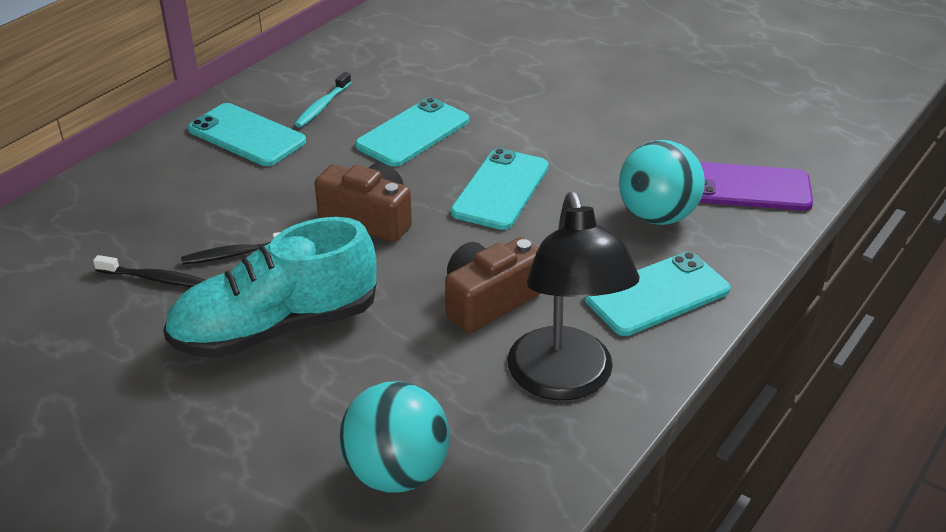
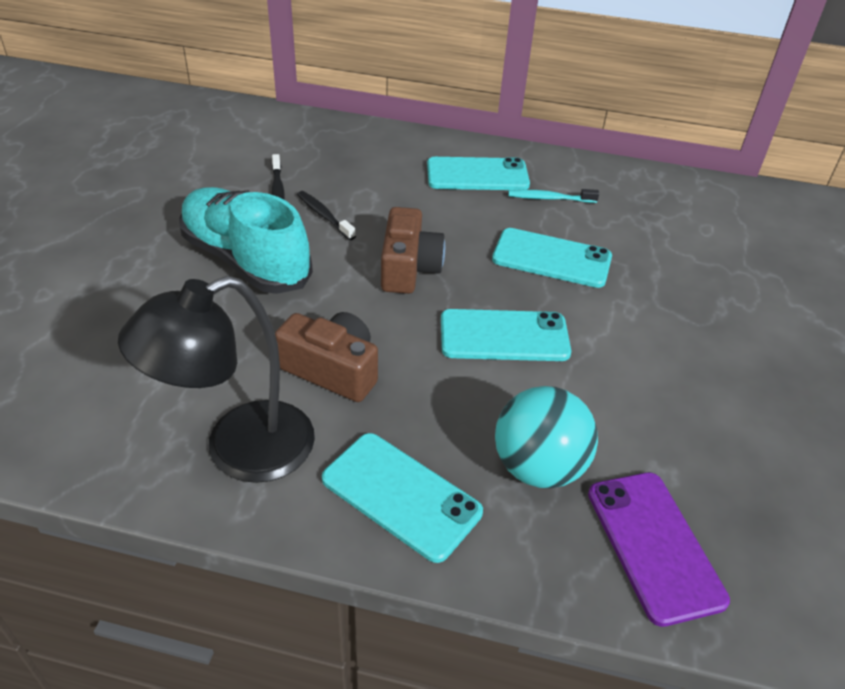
camera: 65 degrees right, 5 degrees up
turquoise phone [188,103,306,166] -> turquoise phone turned 75 degrees clockwise [427,157,530,190]
turquoise ball [339,381,449,493] -> none

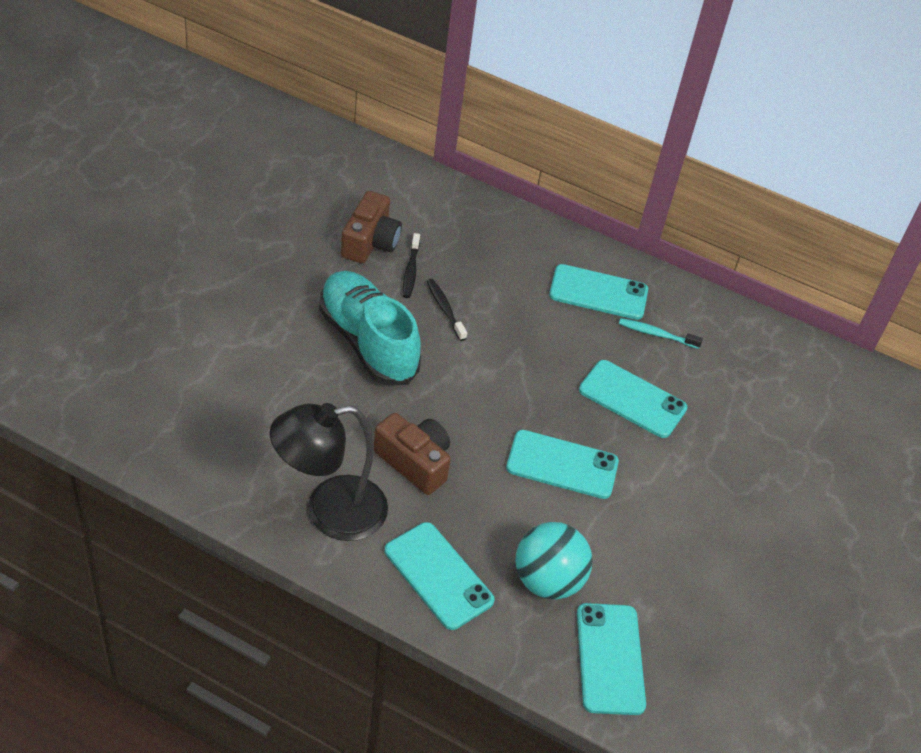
camera: 10 degrees right, 5 degrees up
brown camera [381,207,445,294] -> brown camera moved to [341,191,402,263]
purple phone [588,472,730,627] -> turquoise phone [577,603,646,715]

